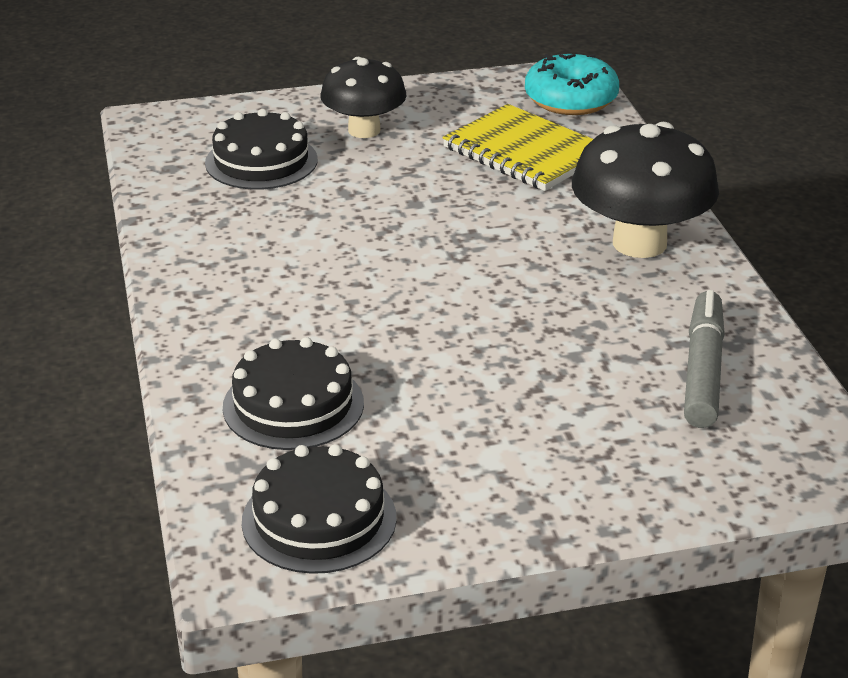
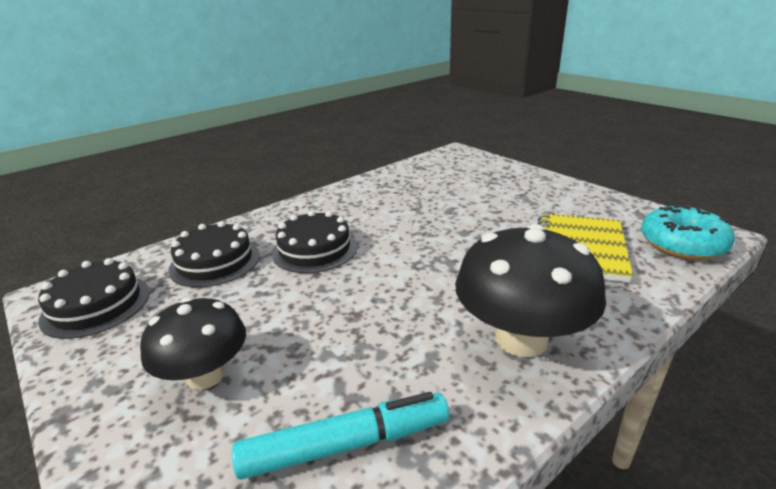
camera: 65 degrees right, 5 degrees down
black cake [205,109,318,190] -> black cake moved to [272,211,357,273]
black mushroom [321,57,407,138] -> black mushroom moved to [140,297,246,390]
grey marker [684,290,725,428] -> turquoise marker [232,392,449,480]

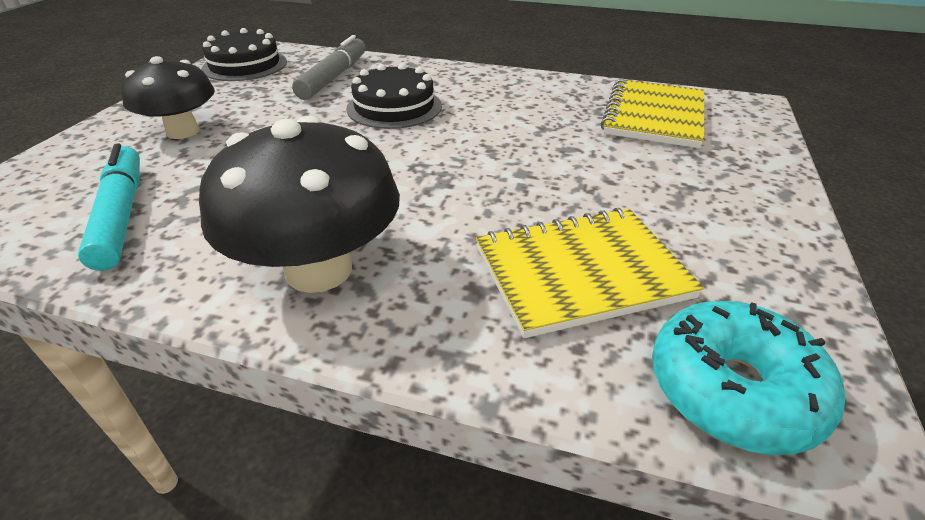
camera: 55 degrees right, 10 degrees up
black cake [168,221,260,287] -> grey marker [292,35,365,100]
turquoise marker [232,392,449,480] -> turquoise marker turned 150 degrees counterclockwise [78,143,140,271]
none -> yellow notebook [601,79,704,148]

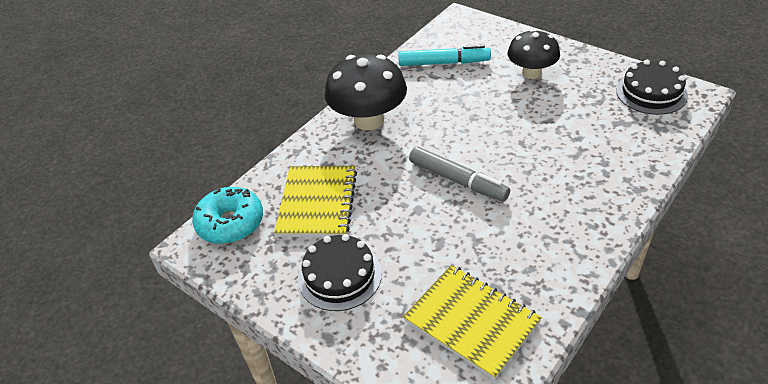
camera: 115 degrees right, 5 degrees up
grey marker [292,35,365,100] -> grey marker moved to [409,147,510,202]
black cake [346,63,442,129] -> black cake moved to [298,234,382,311]

